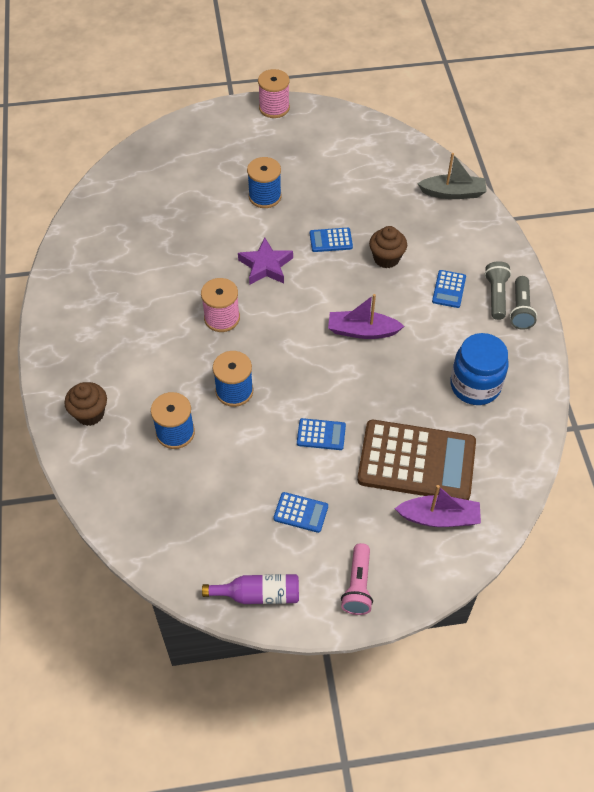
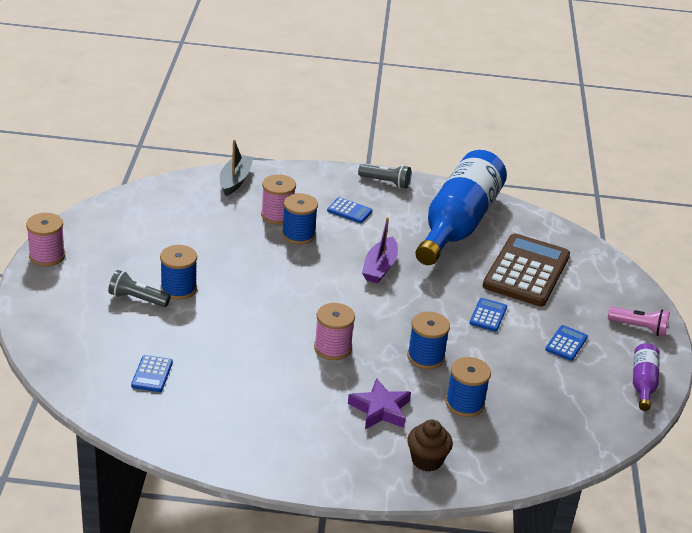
camera: 80 degrees left, 20 degrees down
purple star [238,238,293,285] -> purple star moved to [348,378,411,429]
blue calculator [310,228,353,252] -> blue calculator moved to [131,355,173,392]
brown cupcake [369,226,407,268] -> blue spool [282,193,318,245]
purple boat [394,485,481,527] -> none
blue jar [450,333,509,405] -> blue bottle [415,150,507,265]
grey flashlight [484,261,511,320] -> grey flashlight moved to [108,270,171,307]
none -> pink spool [261,174,296,225]

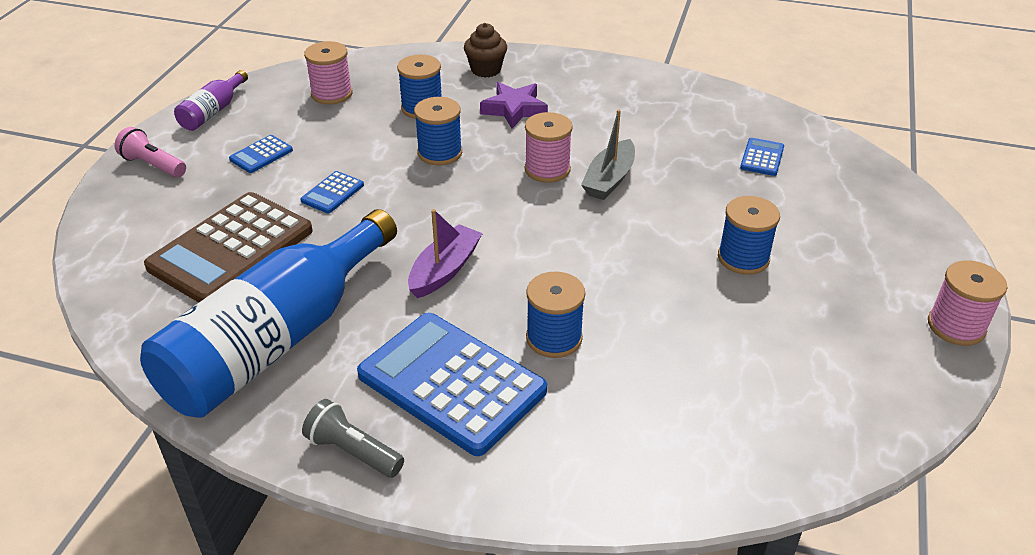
camera: 165 degrees left, 5 degrees up
grey flashlight [108,270,171,307] -> none
grey boat [220,139,254,196] -> grey boat moved to [581,110,635,200]
pink spool [261,174,296,225] -> pink spool moved to [304,41,353,105]
blue calculator [327,197,372,223] -> blue calculator [357,313,547,456], size x2.34

